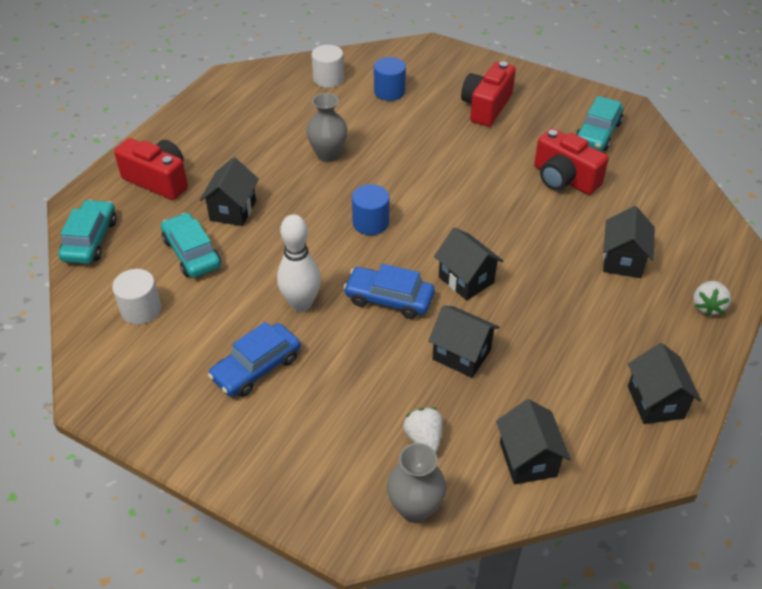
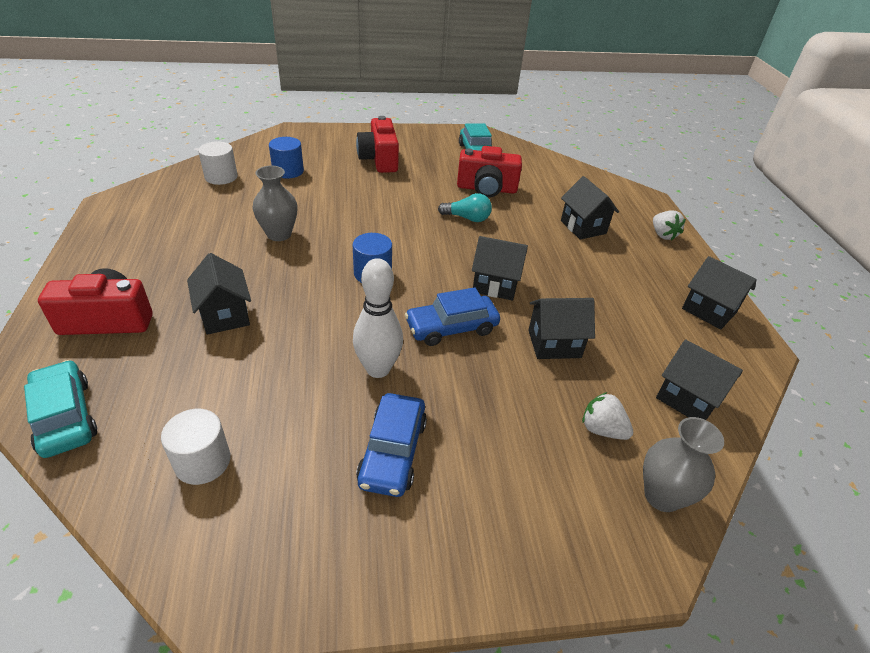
camera: 40 degrees left, 5 degrees down
turquoise car [161,213,221,278] -> none
none -> turquoise light bulb [438,193,492,222]

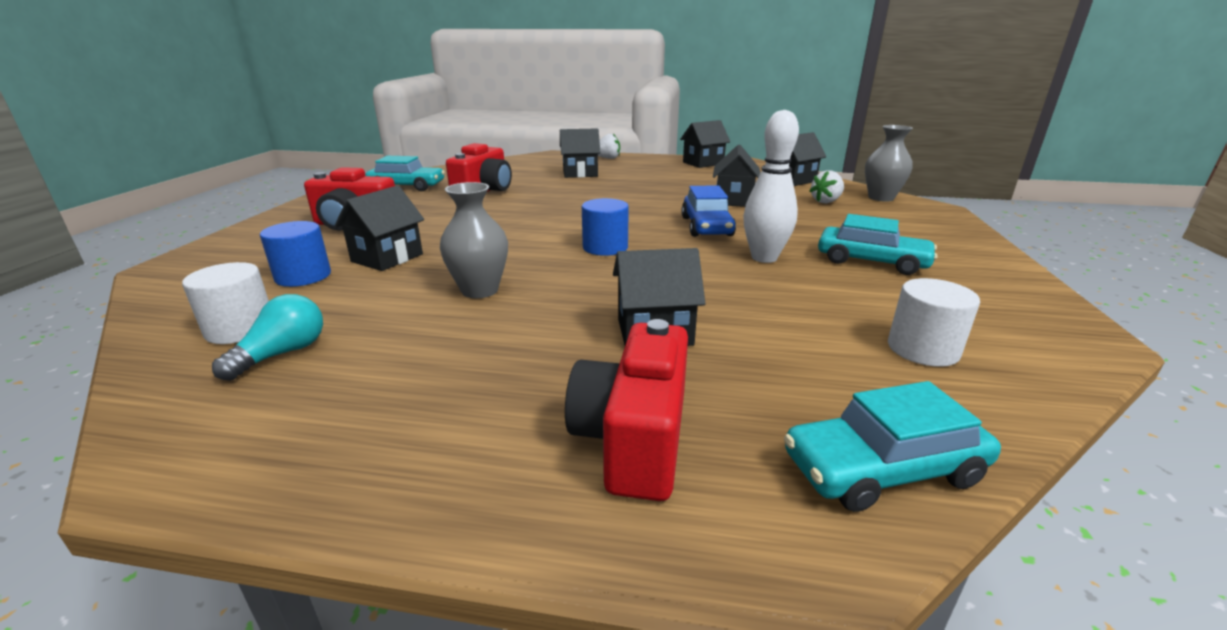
camera: 70 degrees left, 15 degrees down
blue car [356,393,427,497] -> turquoise car [818,214,938,275]
turquoise light bulb [438,193,492,222] -> turquoise light bulb moved to [212,294,323,381]
black house [472,236,528,300] -> black house moved to [335,186,424,271]

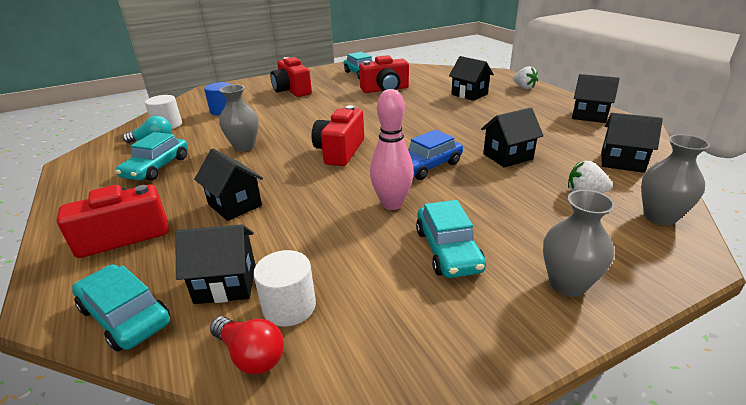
camera: 55 degrees right, 5 degrees up
black house [335,186,424,271] -> black house moved to [175,224,256,304]
blue cylinder [582,198,629,256] -> red camera [312,105,364,166]
white bowling pin [743,110,799,263] -> pink bowling pin [370,89,414,210]
none -> turquoise car [116,132,188,181]
none -> red light bulb [210,316,284,374]
none -> grey vase [543,190,615,297]

